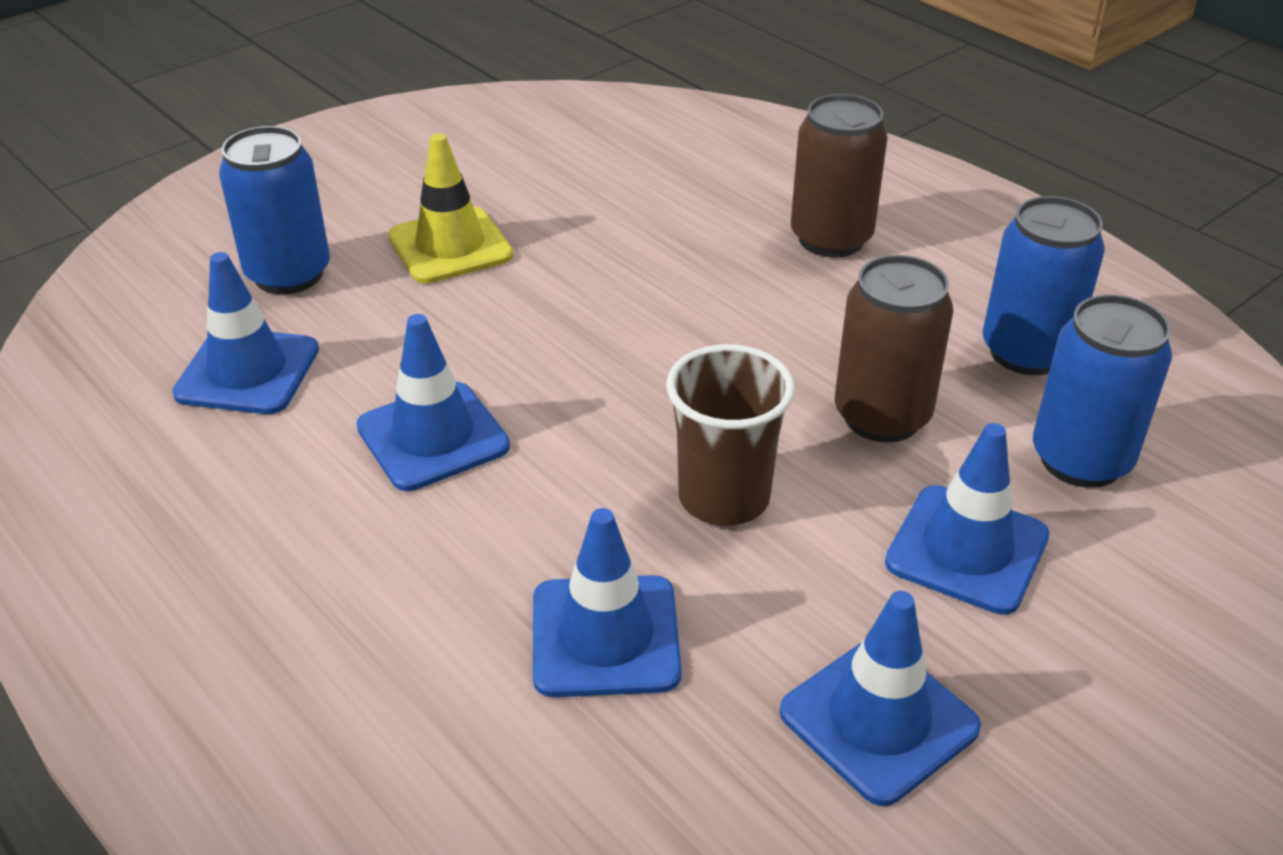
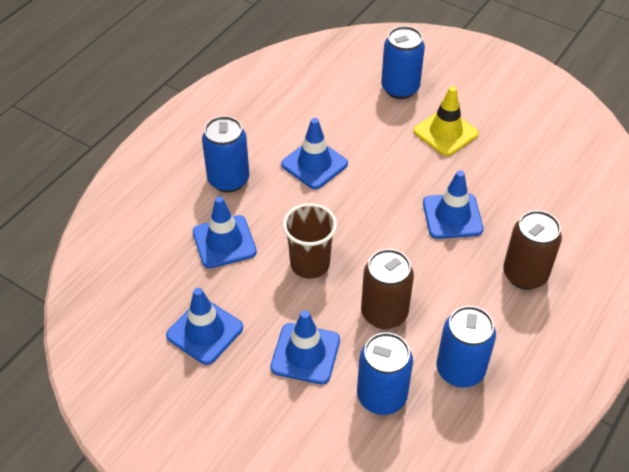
camera: 75 degrees right, 10 degrees up
blue traffic cone [172,252,319,414] -> blue traffic cone moved to [423,170,484,239]
none -> blue can [202,116,249,193]

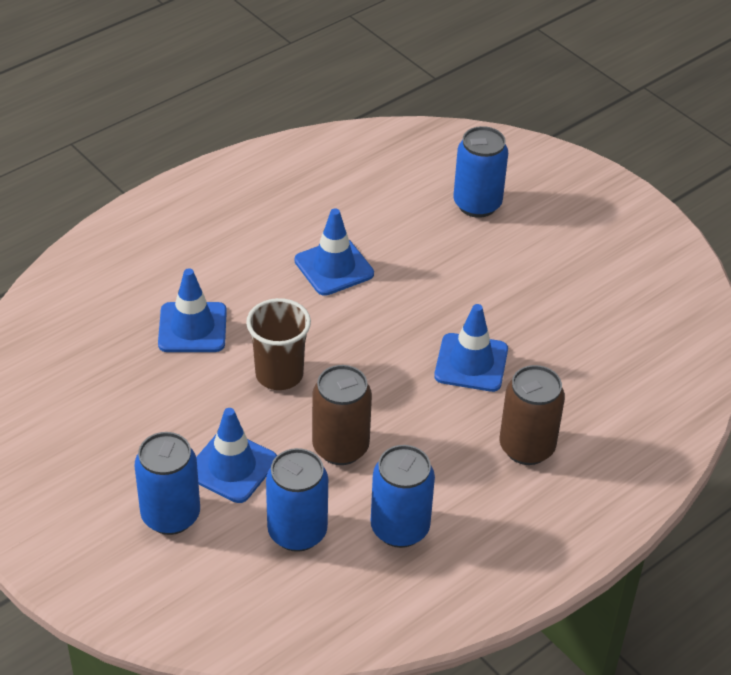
camera: 15 degrees right, 5 degrees down
blue traffic cone [166,288,243,365] -> none
blue can [202,116,249,193] -> blue can moved to [135,432,200,535]
yellow traffic cone [414,86,479,156] -> none

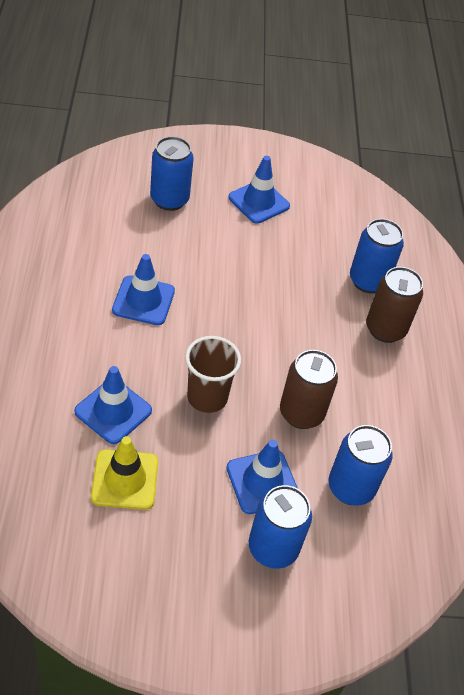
camera: 55 degrees left, 5 degrees up
blue can [371,445,435,548] -> blue can moved to [350,219,404,293]
blue traffic cone [434,304,508,392] -> blue traffic cone moved to [228,156,290,224]
none -> yellow traffic cone [91,436,158,510]

